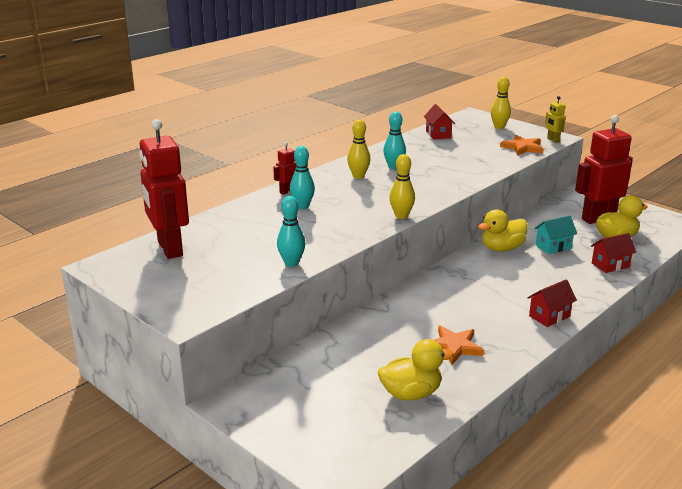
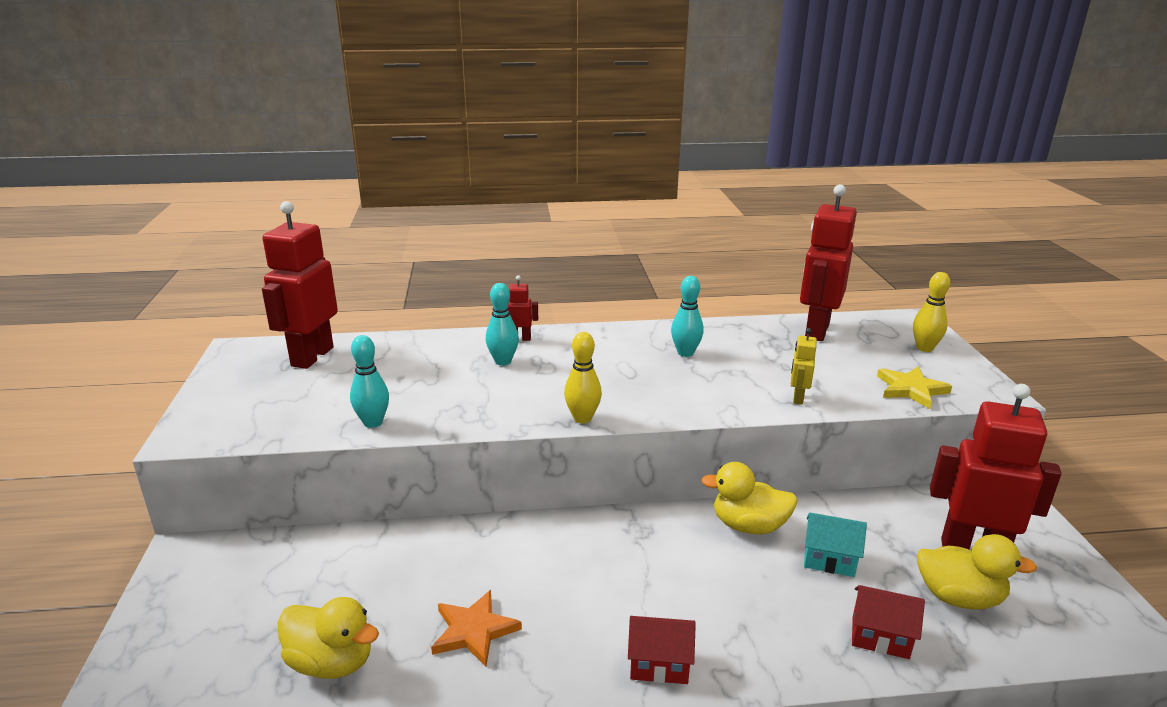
camera: 40 degrees right, 0 degrees up
yellow bowling pin [347,119,370,179] -> none
red house [424,104,455,140] -> red robot [800,184,857,341]
orange star [500,135,544,156] -> yellow star [877,366,952,409]
yellow robot [545,96,566,143] -> yellow robot moved to [791,328,817,405]

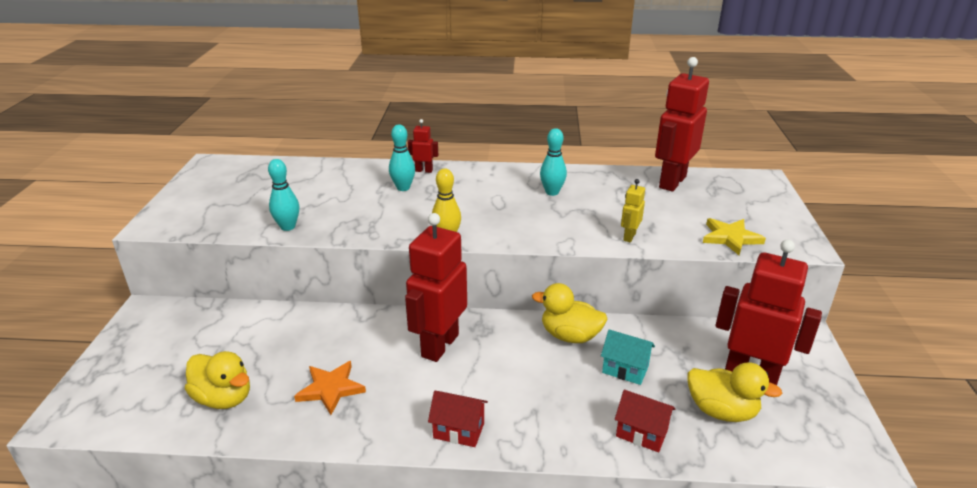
camera: 10 degrees right, 5 degrees up
red robot [262,201,338,369] -> red robot moved to [405,213,467,362]
yellow bowling pin [913,272,950,352] -> none

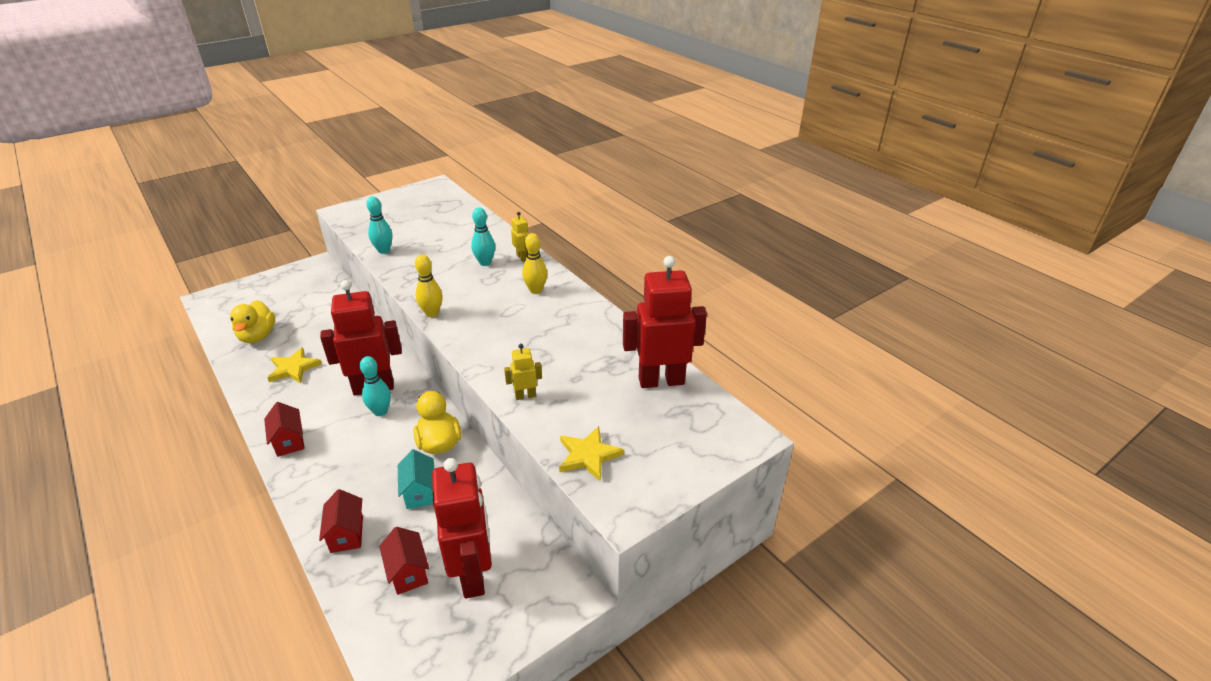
camera: 50 degrees right, 5 degrees up
orange star [294,361,366,415] -> yellow star [267,347,322,383]
red robot [408,119,438,173] -> yellow robot [511,212,529,262]
turquoise bowling pin [540,128,567,196] -> turquoise bowling pin moved to [360,356,391,416]
yellow duck [687,363,782,422] -> red house [379,527,429,595]
none -> yellow bowling pin [522,233,547,294]

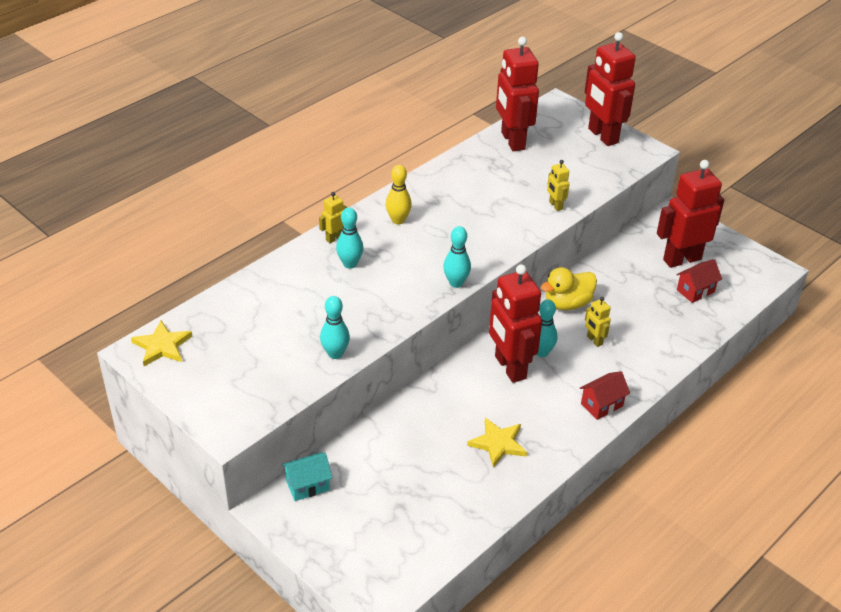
camera: 100 degrees left, 5 degrees up
yellow duck [230,300,275,343] -> none
red house [319,489,363,553] -> none
turquoise house [398,449,434,509] -> turquoise house moved to [282,452,333,501]
yellow bowling pin [415,255,443,317] -> turquoise bowling pin [443,226,471,288]
yellow star [559,426,624,482] -> yellow star moved to [131,321,192,366]
none -> red robot [585,32,636,146]
none -> yellow robot [585,297,611,347]

